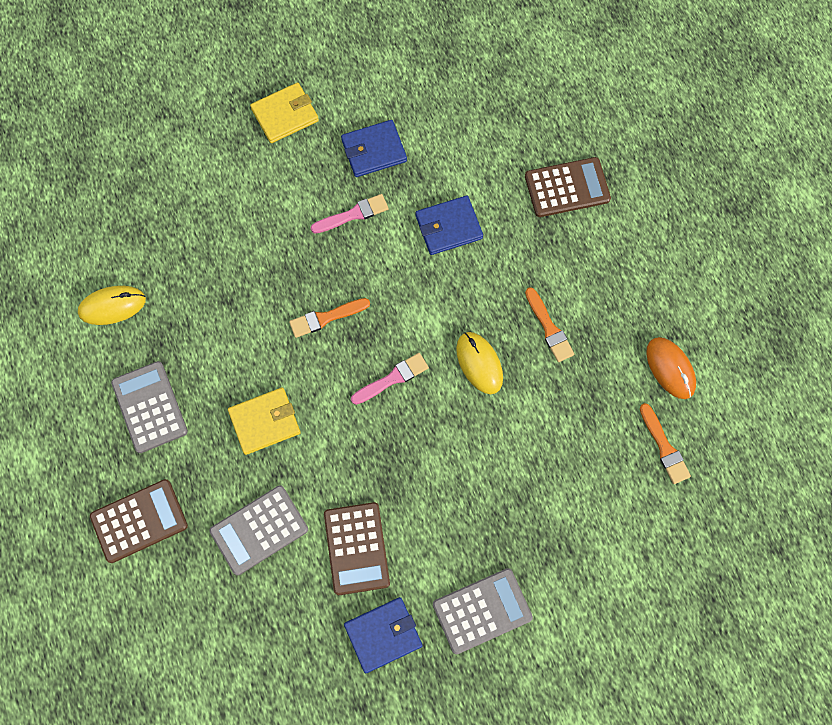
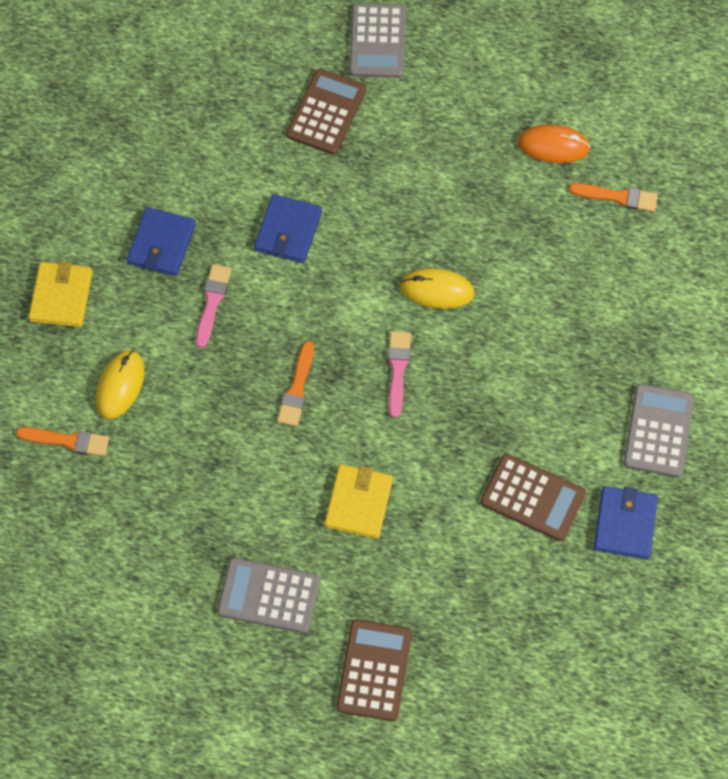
camera: 55 degrees left, 5 degrees down
yellow mouse [78,286,146,325] -> yellow mouse moved to [96,350,144,419]
grey calculator [209,485,308,575] -> grey calculator moved to [349,3,406,78]
orange brush [525,287,574,362] -> orange brush moved to [16,427,109,456]

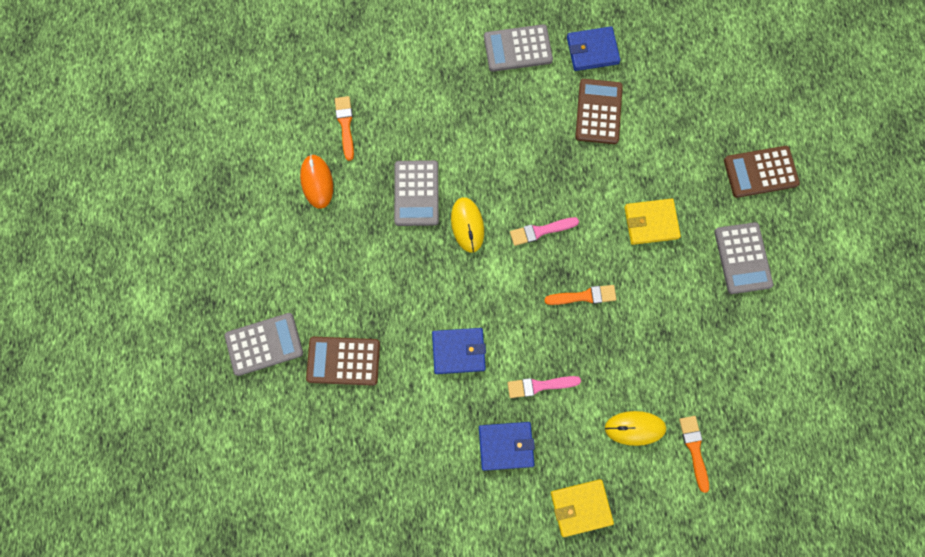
camera: 110 degrees left, 10 degrees up
none -> grey calculator [394,160,439,226]

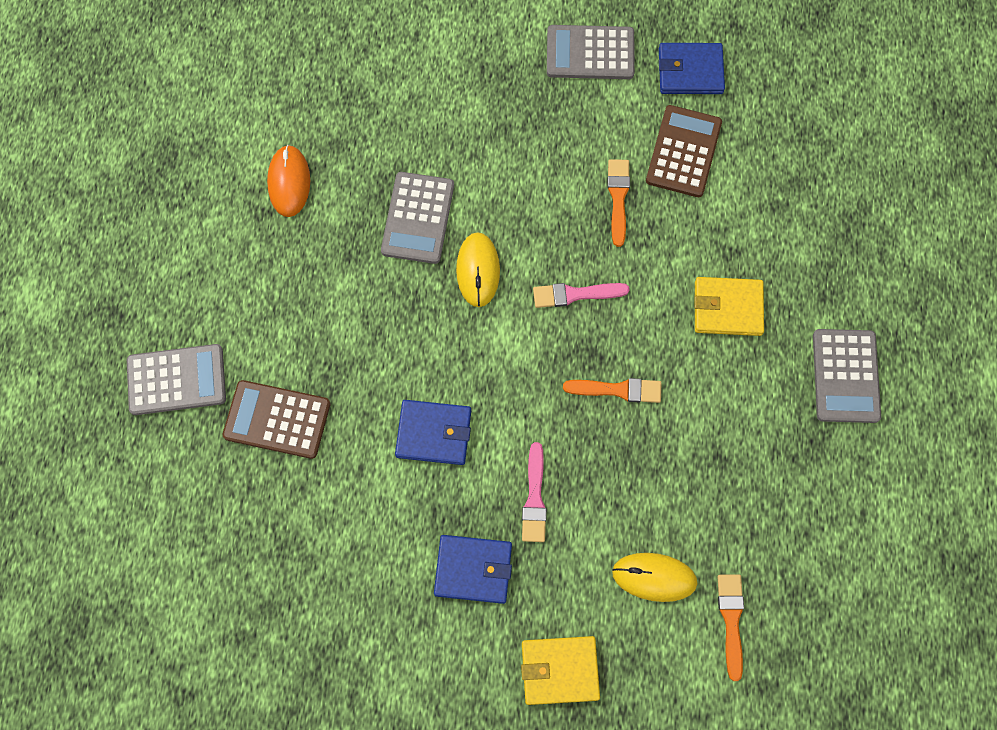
camera: 10 degrees right, 5 degrees down
orange brush [335,96,354,161] -> orange brush moved to [607,159,630,247]
pink brush [507,376,581,398] -> pink brush turned 90 degrees counterclockwise [522,442,547,542]
brown calculator [724,146,800,198] -> none

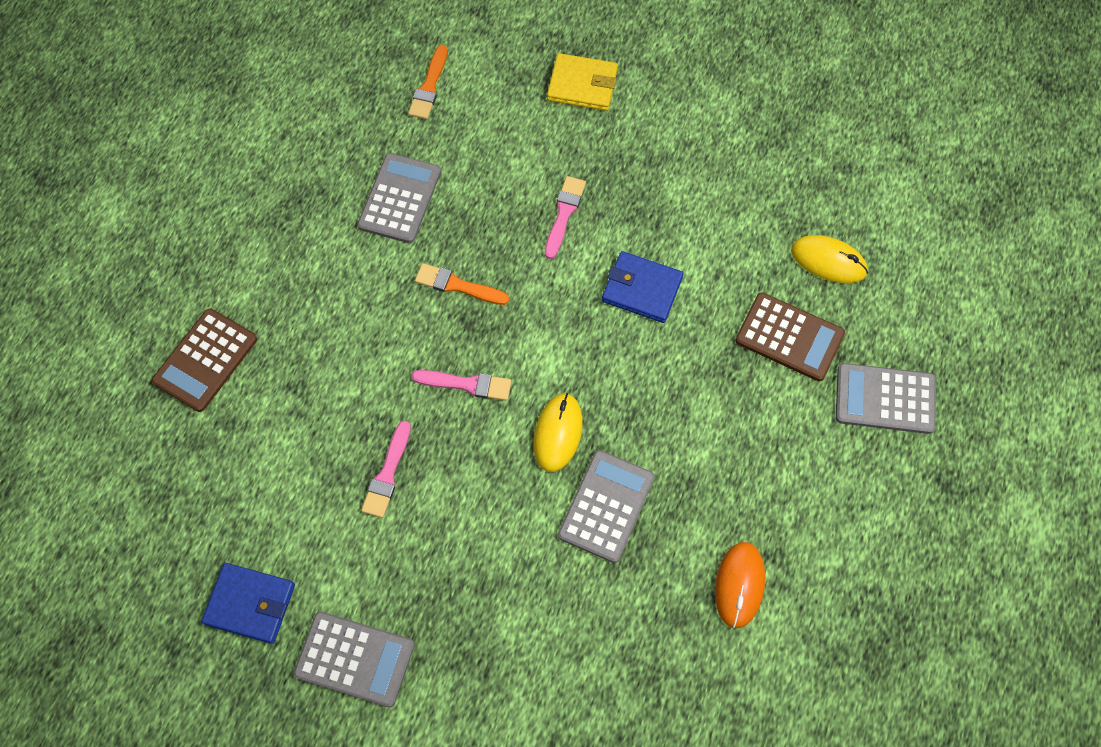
camera: 165 degrees left, 5 degrees down
blue wallet [434,535,512,604] -> none
orange brush [607,159,630,247] -> pink brush [361,420,411,518]
yellow mouse [612,553,697,602] -> yellow mouse moved to [791,235,868,283]
brown calculator [646,105,722,197] -> brown calculator moved to [152,308,257,412]
yellow wallet [694,277,764,336] -> none
grey calculator [813,329,881,423] -> grey calculator moved to [358,153,441,243]

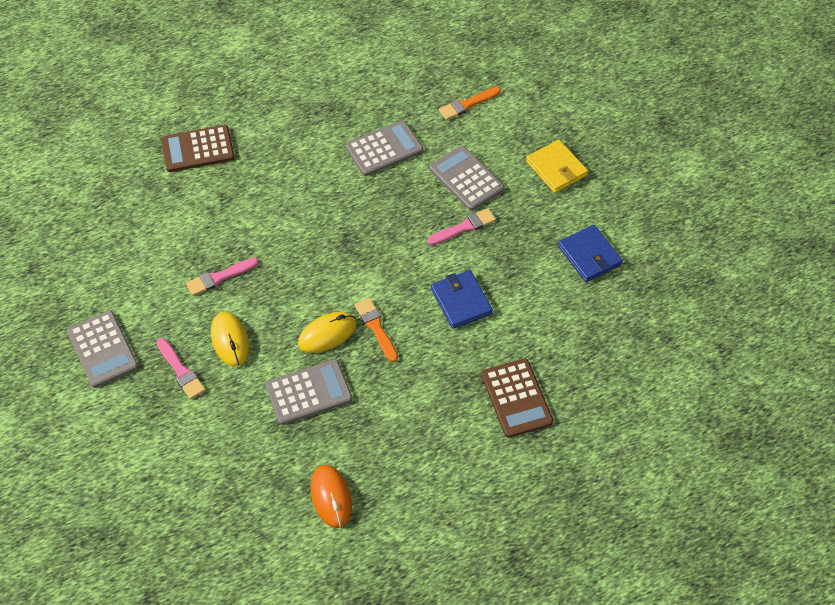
camera: 45 degrees right, 10 degrees down
blue wallet [201,563,295,644] -> blue wallet moved to [558,225,623,282]
pink brush [412,370,511,401] -> pink brush moved to [156,338,205,399]
orange brush [415,263,509,305] -> orange brush moved to [355,298,398,362]
orange mouse [715,542,765,628] -> orange mouse turned 75 degrees counterclockwise [311,465,352,528]
yellow mouse [791,235,868,283] -> yellow mouse moved to [211,312,249,367]
grey calculator [836,363,936,434] -> grey calculator moved to [429,146,505,211]

